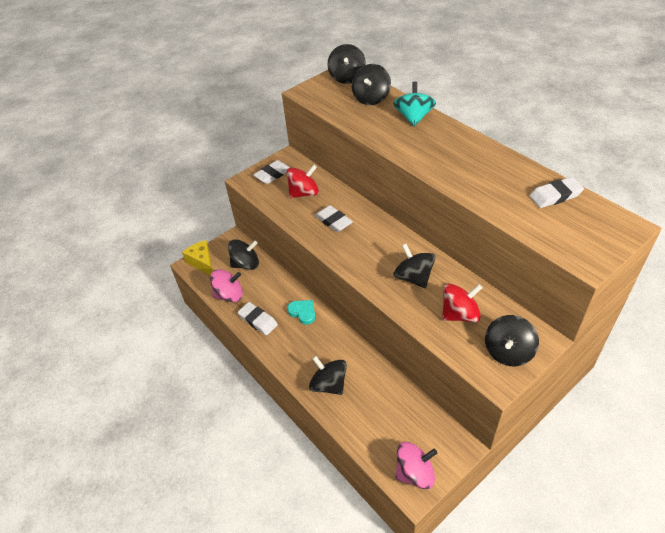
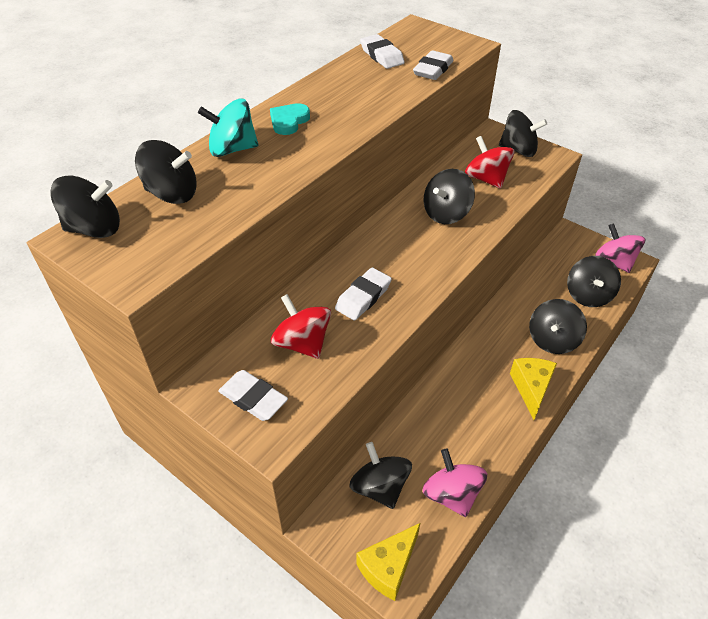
camera: 105 degrees left, 0 degrees up
white eraser [238,302,278,335] -> white eraser moved to [413,50,453,80]
turquoise heart [287,300,315,325] -> turquoise heart moved to [270,103,310,135]
none -> yellow cheese [510,358,557,420]
none -> black spinning top [567,256,621,307]

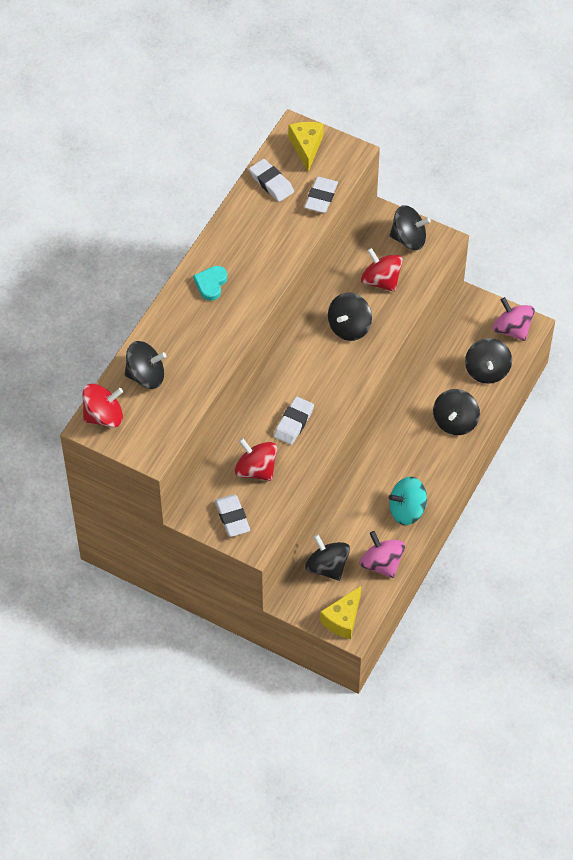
camera: 10 degrees left, 10 degrees up
black spinning top [50,176,120,238] -> red spinning top [82,384,123,428]
turquoise spinning top [198,98,258,157] -> turquoise spinning top moved to [389,477,427,525]
white eraser [218,370,288,421] -> white eraser turned 45 degrees clockwise [215,494,250,537]
yellow cheese [510,358,557,420] -> yellow cheese moved to [288,122,323,172]

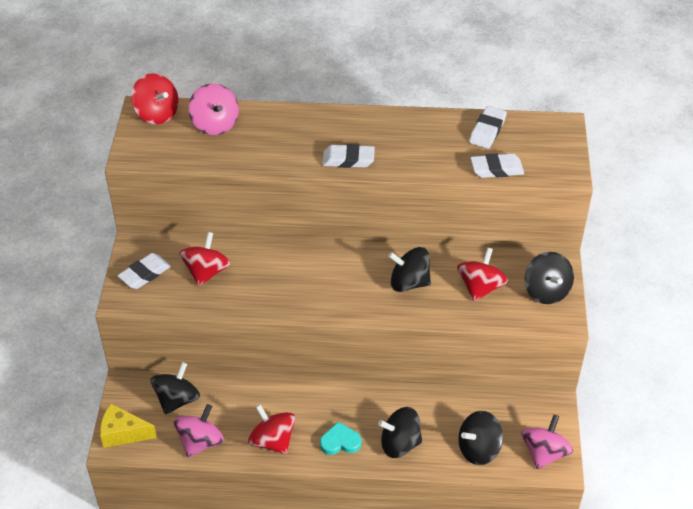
camera: 65 degrees right, 10 degrees down
black spinning top [125,341,166,389] -> pink spinning top [189,83,239,135]
turquoise heart [193,266,227,301] -> turquoise heart moved to [320,422,362,455]
white eraser [274,397,314,445] -> white eraser moved to [322,144,375,168]
yellow cheese [288,122,323,172] -> none
turquoise spinning top [389,477,427,525] -> red spinning top [248,404,295,454]

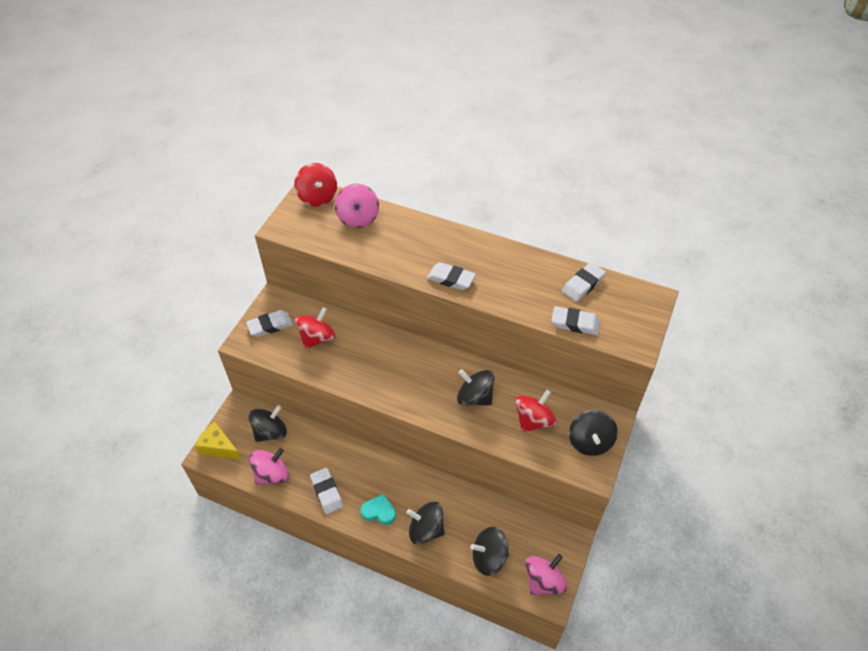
camera: 20 degrees right, 5 degrees up
red spinning top [248,404,295,454] -> white eraser [310,468,343,514]

